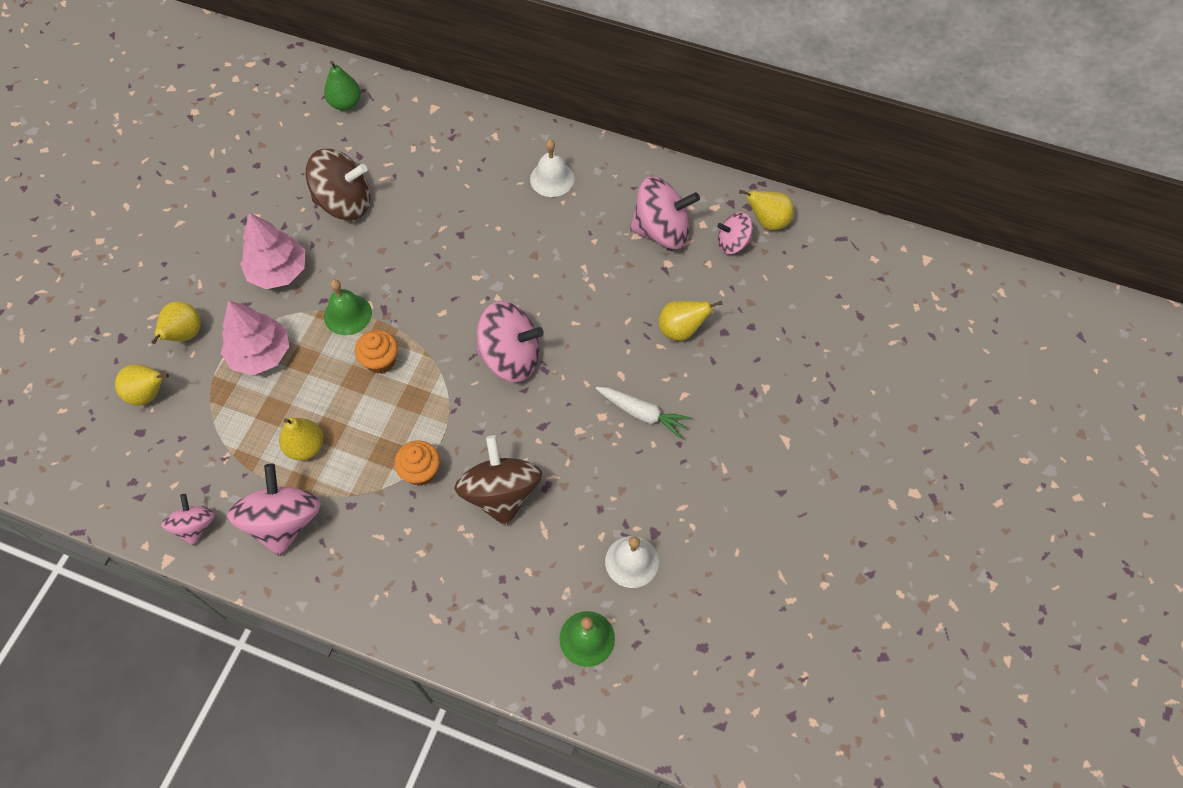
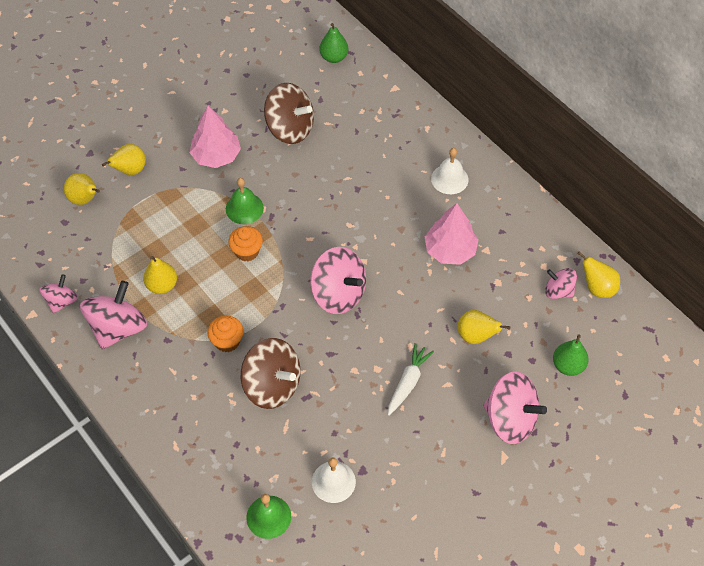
camera: 30 degrees right, 5 degrees down
pink tree [221,300,289,375] -> pink tree moved to [425,203,479,265]
brown spinning top [454,435,542,526] -> brown spinning top turned 105 degrees clockwise [241,338,300,409]
white carrot [595,387,692,439] -> white carrot turned 120 degrees counterclockwise [388,343,434,416]
pink spinning top [630,177,700,249] -> pink spinning top moved to [483,371,547,444]
none -> green pear [553,335,589,376]

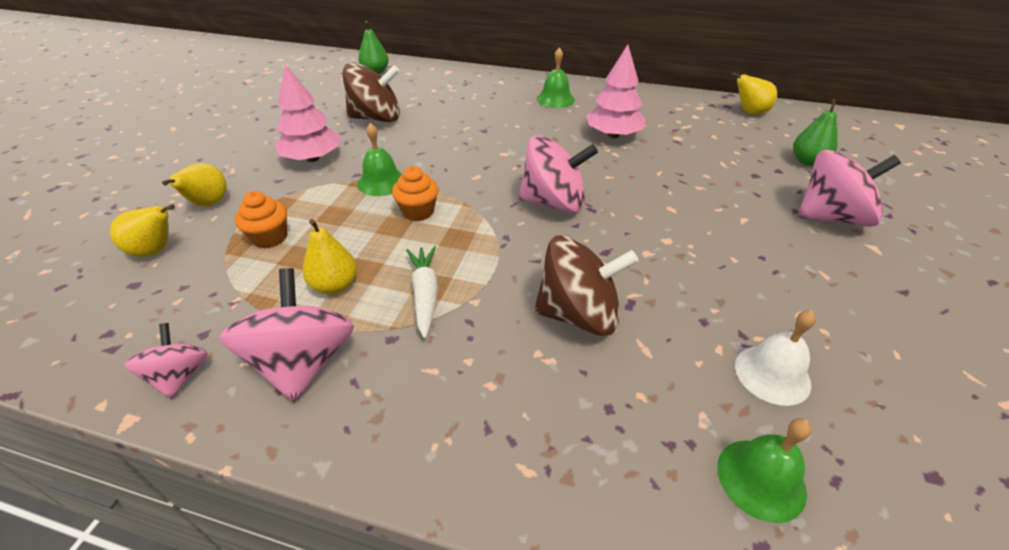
camera: 35 degrees left, 15 degrees down
orange cupcake [208,316,244,352] -> orange cupcake moved to [235,191,287,249]
white carrot [388,343,434,416] -> white carrot moved to [406,246,438,338]
white bell [431,148,469,194] -> green bell [537,47,575,108]
yellow pear [457,310,510,344] -> none
pink spinning top [545,268,577,299] -> none

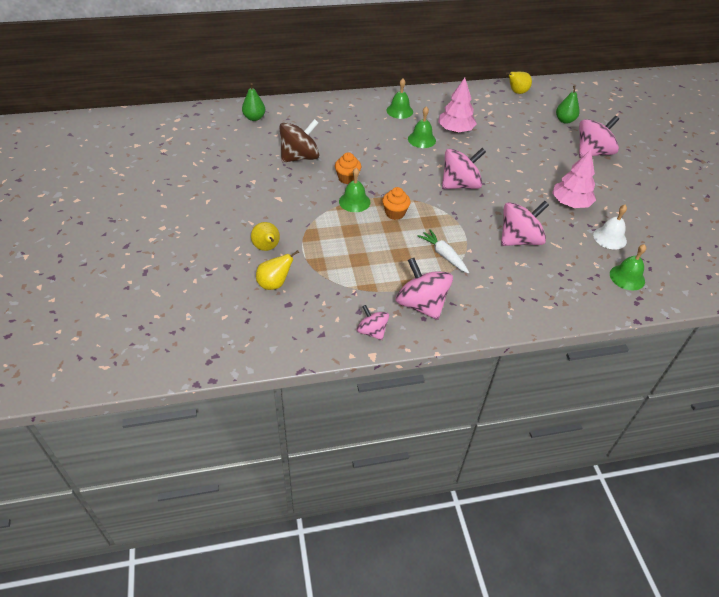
camera: 30 degrees left, 5 degrees up
orange cupcake [235,191,287,249] -> orange cupcake moved to [335,152,361,184]
pink tree [275,64,340,162] -> pink tree moved to [552,150,596,208]
yellow pear [303,219,357,294] -> none
brown spinning top [534,235,639,336] -> pink spinning top [501,201,549,246]
none -> green bell [408,106,436,148]

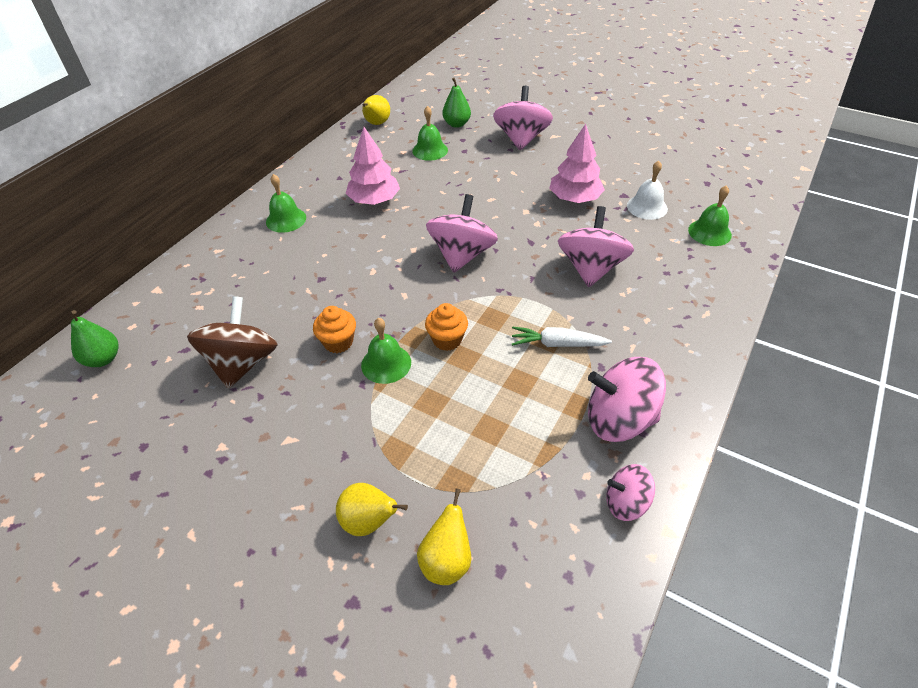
camera: 45 degrees left, 0 degrees up
green bell [408,106,436,148] -> green bell moved to [412,106,448,161]

